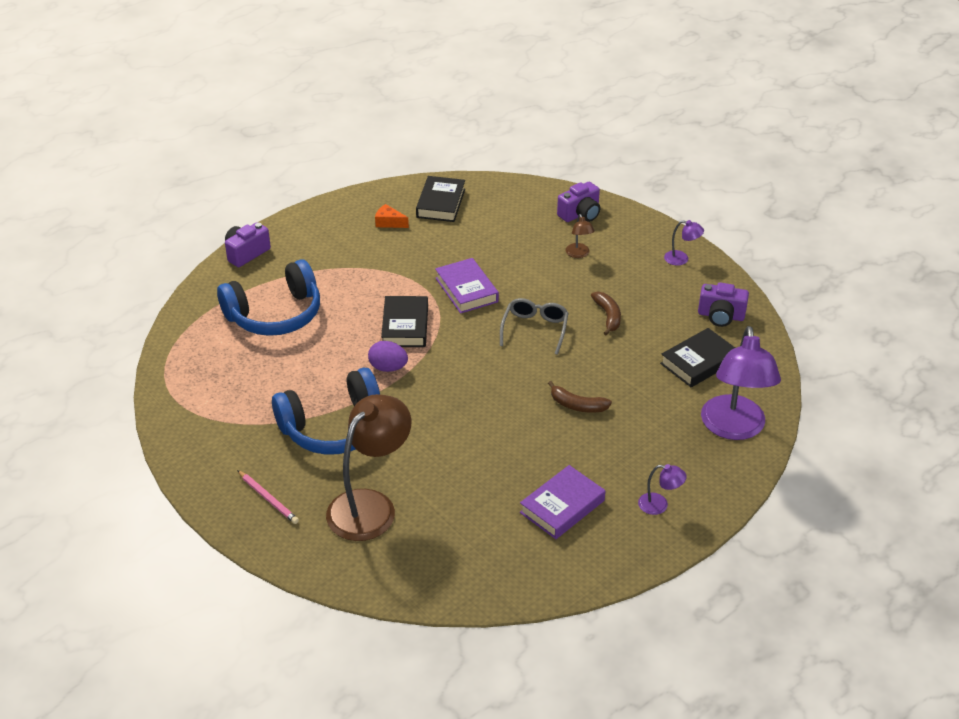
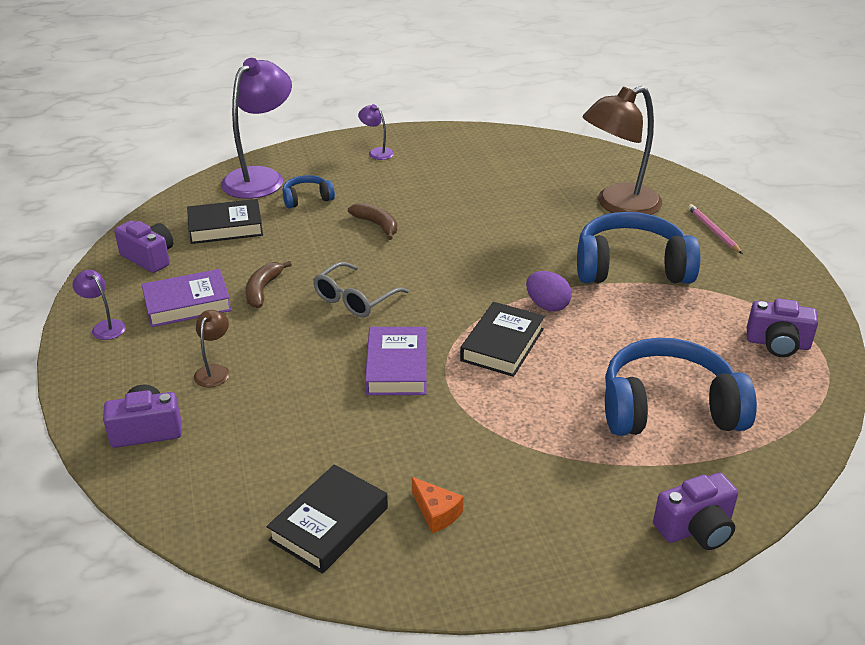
camera: 155 degrees left, 5 degrees down
purple book [520,465,605,539] -> purple book moved to [141,269,232,327]
none -> blue headphones [282,175,335,208]
none -> purple camera [747,298,818,357]

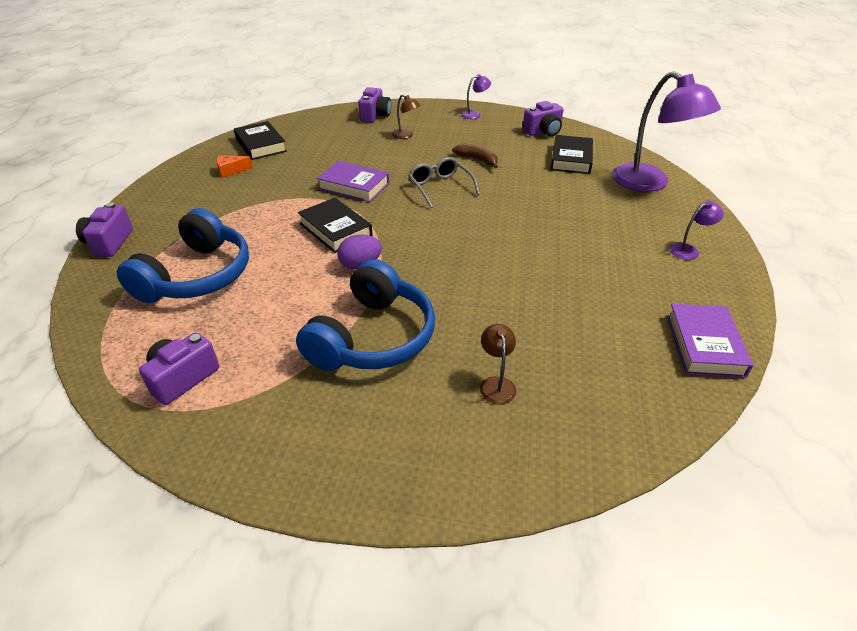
camera: 115 degrees right, 5 degrees up
purple book [141,269,232,327] -> purple book moved to [667,304,753,378]
blue headphones [282,175,335,208] -> none
brown banana [348,203,397,240] -> none
brown lamp [582,86,662,215] -> brown lamp [480,324,516,405], size x0.43
pink pencil [688,204,743,254] -> none

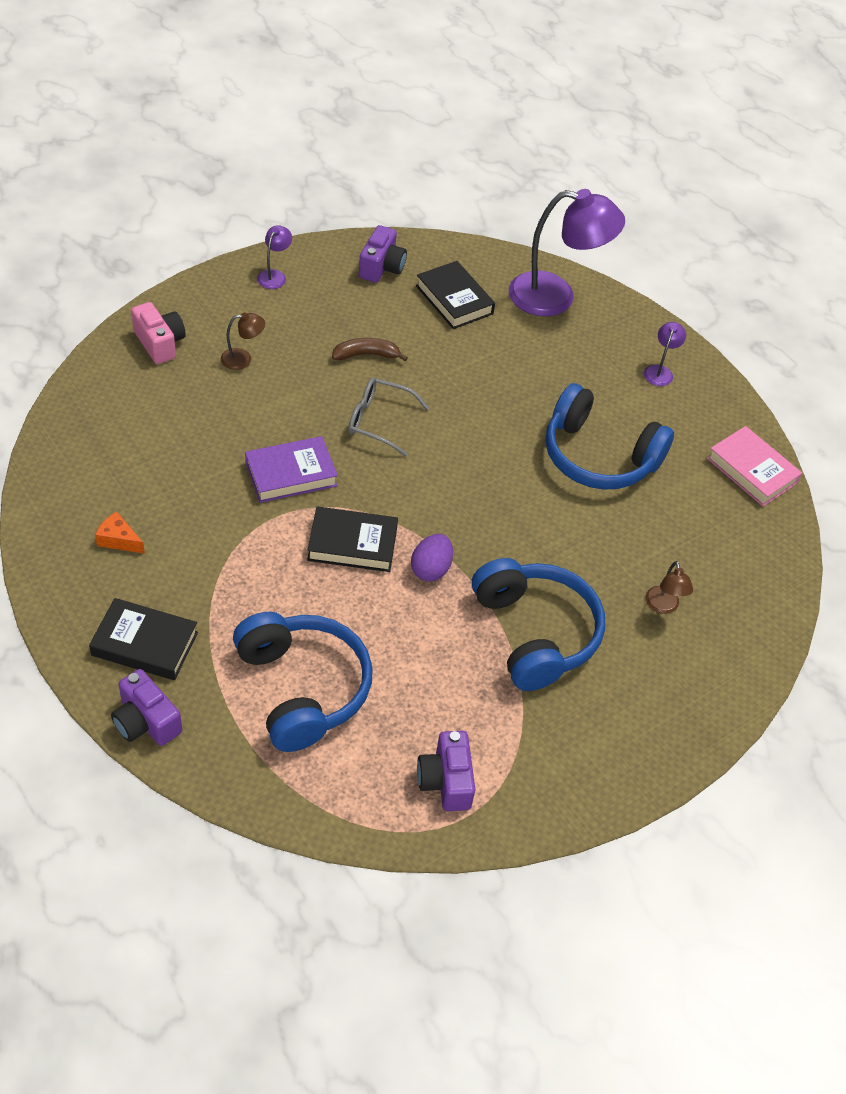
camera: 50 degrees left, 10 degrees up
orange cheese [216,155,253,178] -> orange cheese turned 90 degrees clockwise [95,511,145,554]
black book [234,121,287,160] -> black book moved to [89,598,198,680]
purple camera [358,87,391,123] -> pink camera [131,302,186,364]
brown lamp [480,324,516,405] -> brown lamp turned 135 degrees counterclockwise [646,561,693,614]
purple book [667,304,753,378] -> pink book [707,426,802,507]
none -> blue headphones [546,383,674,490]

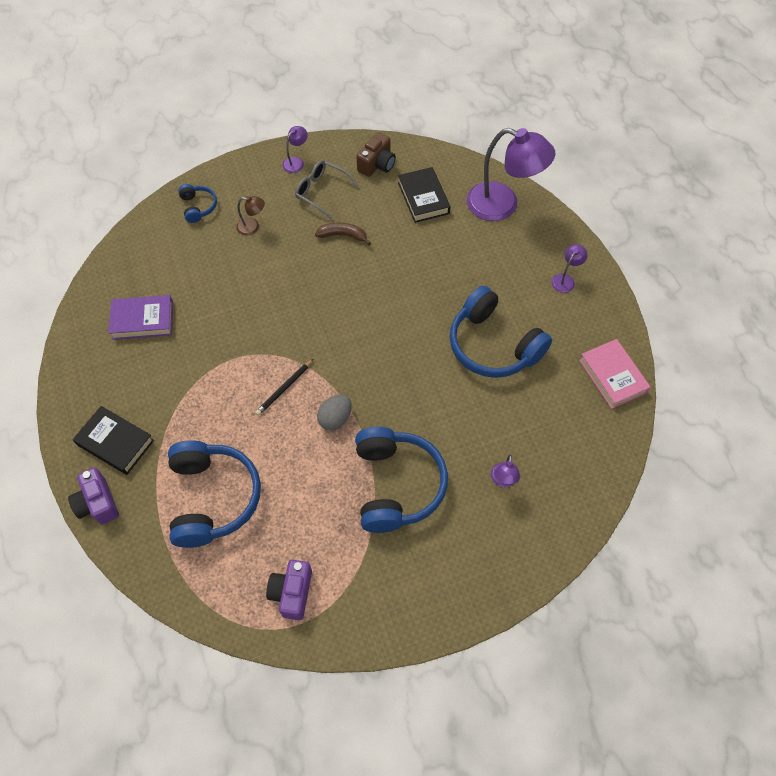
camera: 20 degrees right, 10 degrees up
orange cheese [95,511,145,554] -> none
pink camera [131,302,186,364] -> blue headphones [178,184,217,223]
purple book [245,436,338,503] -> purple book moved to [108,295,173,340]
black book [307,507,398,572] -> black pencil [255,359,313,416]
grey glasses [348,377,429,456] -> grey glasses moved to [295,160,359,219]
purple camera [359,225,407,283] -> brown camera [356,132,396,177]
purple egg [411,534,453,582] -> grey egg [317,395,352,430]
brown lamp [646,561,693,614] -> purple lamp [491,454,520,487]

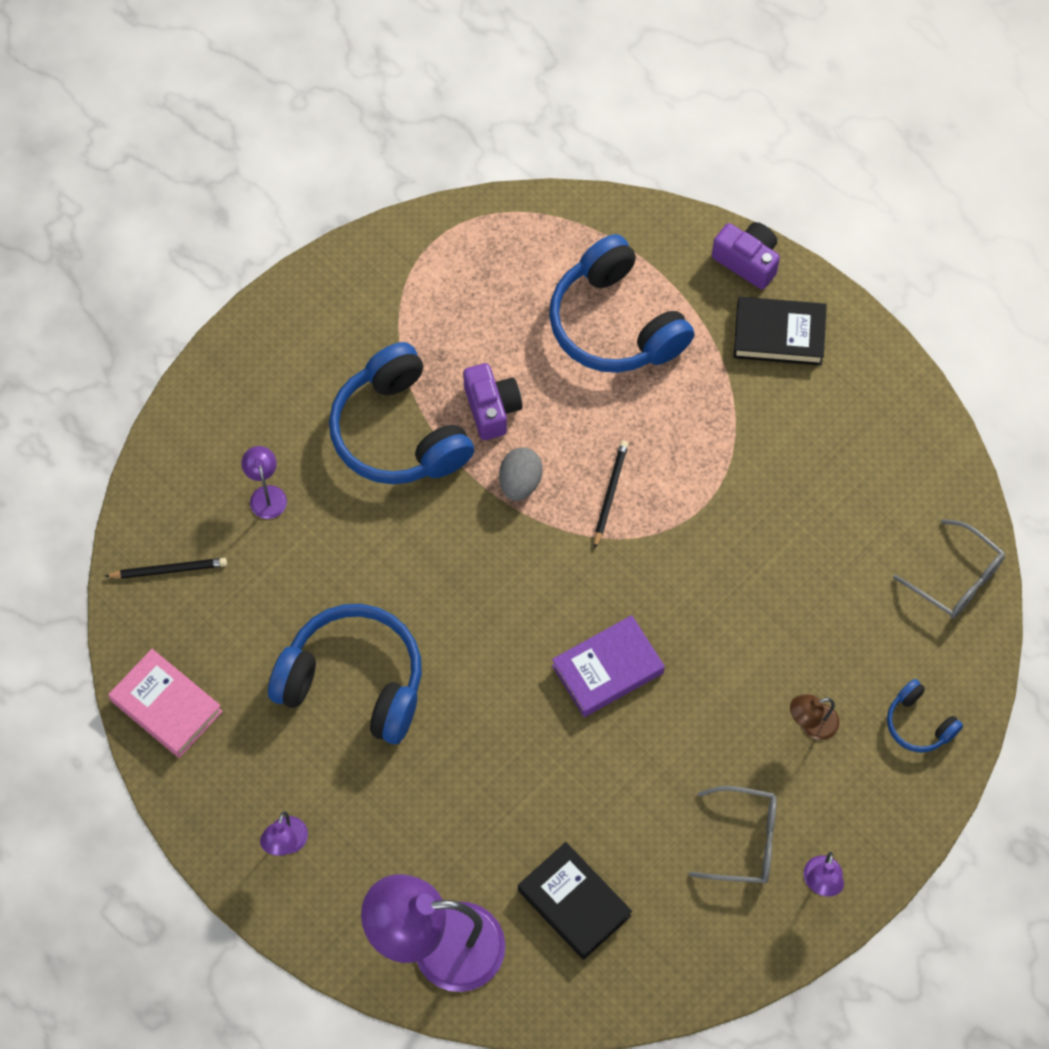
camera: 155 degrees right, 5 degrees up
purple book [108,295,173,340] -> purple book moved to [552,615,665,717]
purple camera [266,560,312,620] -> purple camera moved to [463,363,522,440]
brown banana [315,222,371,245] -> none
brown camera [356,132,396,177] -> none
none -> black pencil [105,558,227,579]
none -> grey glasses [893,519,1005,619]

